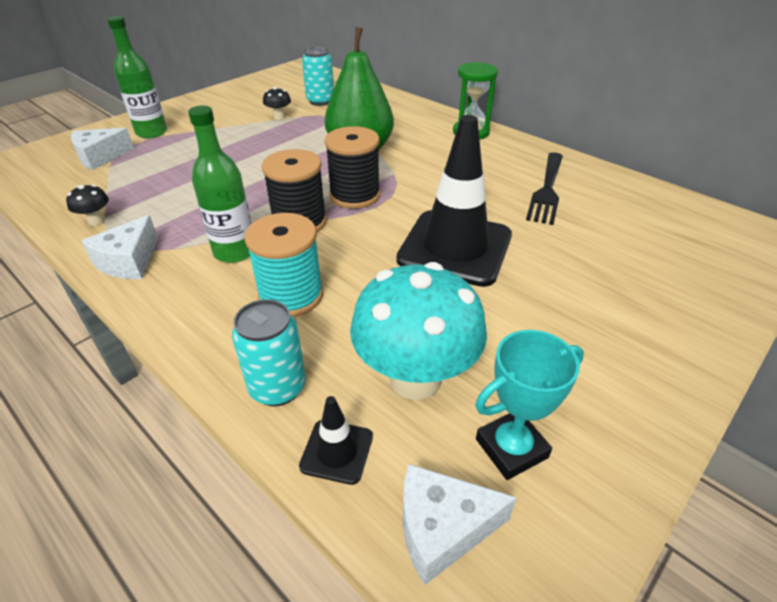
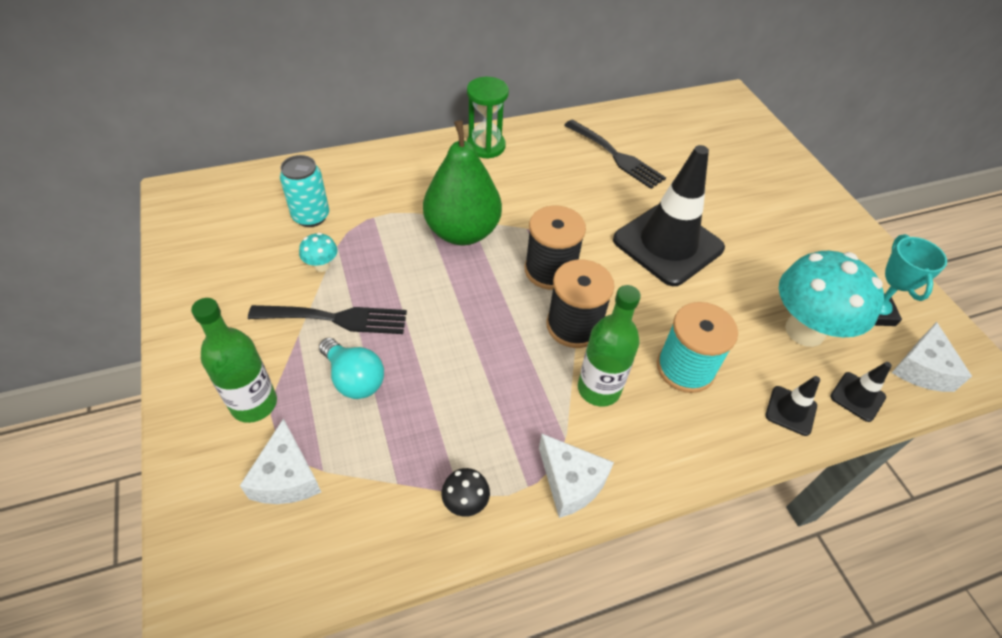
camera: 65 degrees left, 10 degrees up
turquoise can [232,299,306,406] -> black traffic cone [765,376,820,436]
black mushroom [263,87,291,120] -> turquoise mushroom [299,233,338,272]
none -> black fork [248,305,407,334]
none -> turquoise light bulb [319,338,384,399]

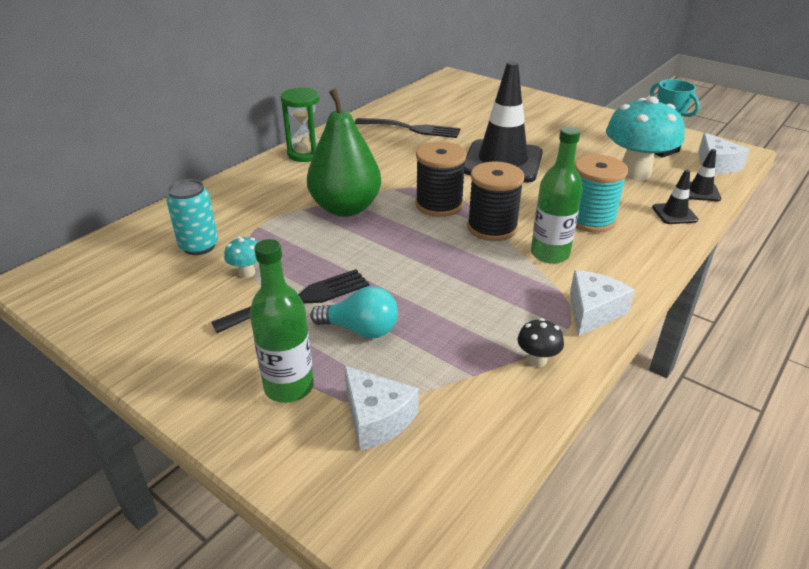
camera: 30 degrees left, 15 degrees down
white cheese [539,434,614,518] -> white cheese turned 75 degrees counterclockwise [570,270,635,337]

